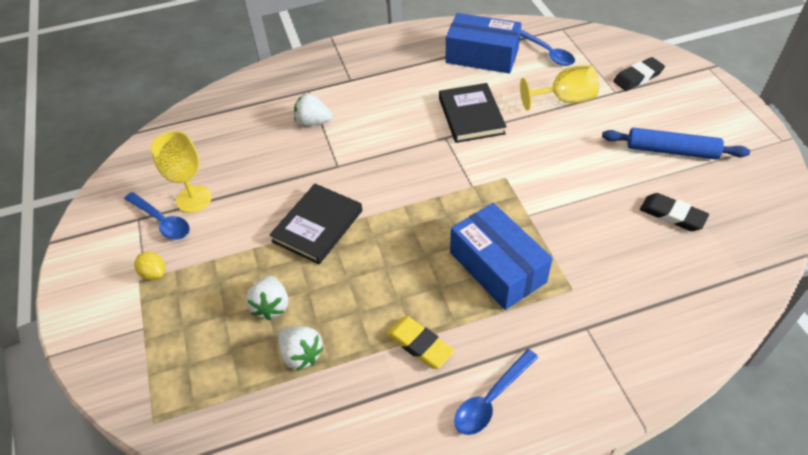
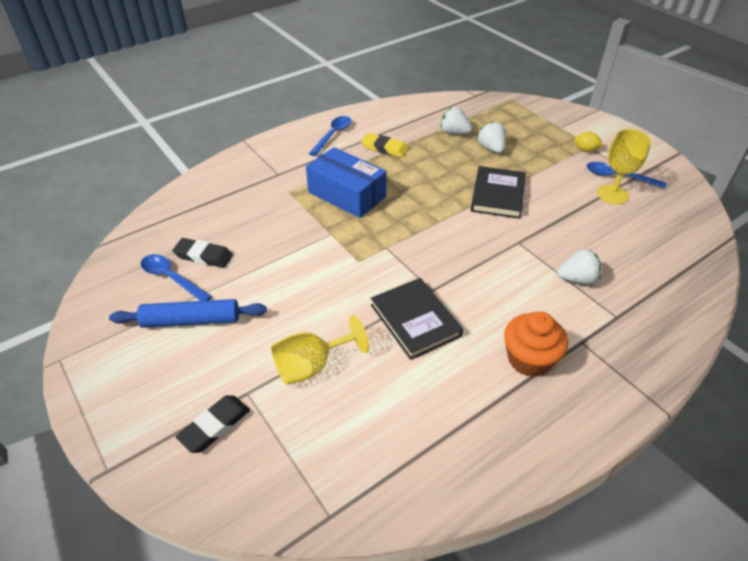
camera: 160 degrees right, 5 degrees down
blue box [446,13,522,74] -> none
blue spoon [520,29,575,66] -> blue spoon moved to [141,254,212,301]
none -> orange cupcake [504,311,568,377]

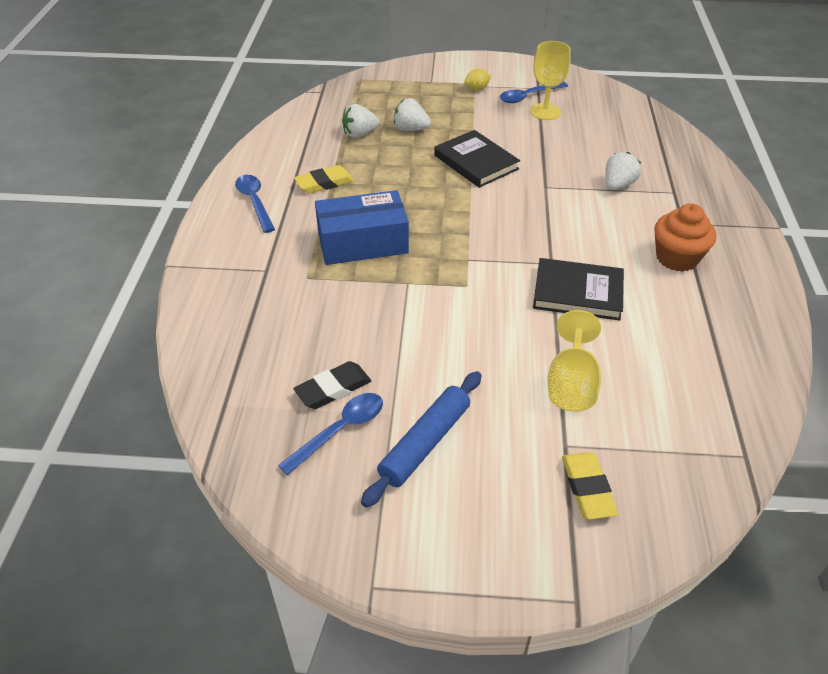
camera: 50 degrees left, 0 degrees up
blue spoon [141,254,212,301] -> blue spoon turned 150 degrees clockwise [278,393,383,475]
black eraser [176,395,250,453] -> yellow eraser [562,452,618,520]

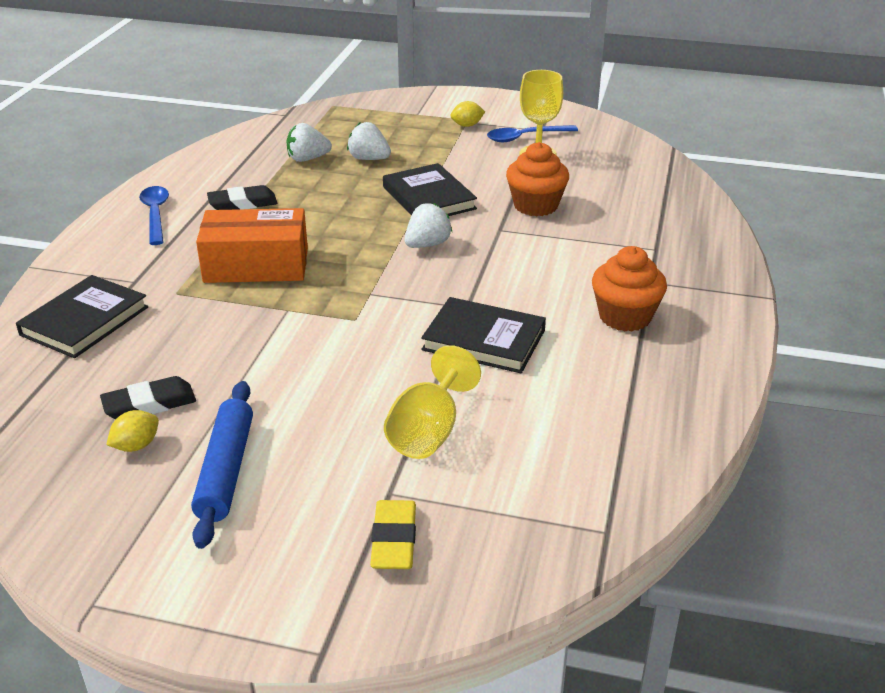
camera: 10 degrees right, 10 degrees down
blue spoon [278,393,383,475] -> yellow lemon [106,410,159,452]
yellow eraser [294,165,354,194] -> black eraser [207,185,278,210]
blue box [315,190,409,265] -> orange box [196,208,308,283]
blue rolling pin [361,371,481,508] -> blue rolling pin turned 45 degrees counterclockwise [191,381,253,549]
white strawberry [605,152,641,190] -> white strawberry moved to [405,203,452,248]
none -> black book [16,275,148,358]
none -> orange cupcake [506,142,569,216]

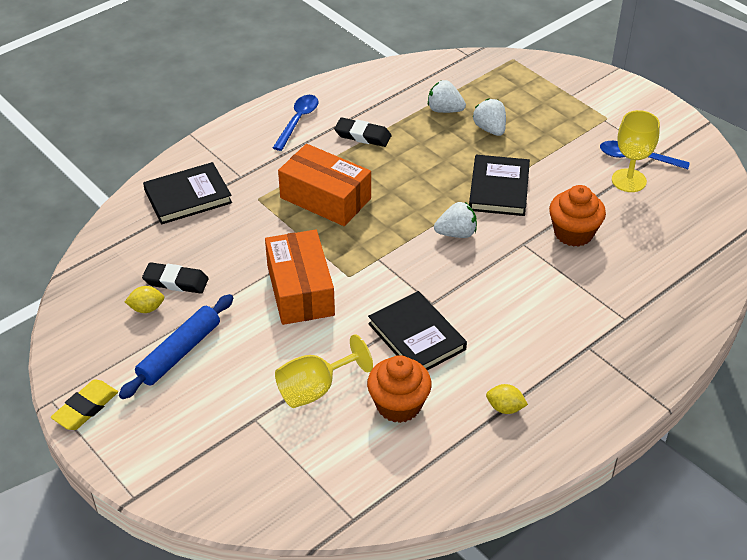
camera: 35 degrees right, 10 degrees up
yellow eraser [370,500,416,569] -> yellow eraser moved to [51,379,118,430]
yellow lemon [450,101,485,127] -> yellow lemon moved to [486,384,528,414]
orange cupcake [592,246,667,332] -> orange cupcake moved to [367,355,432,423]
none -> orange box [265,230,335,325]

